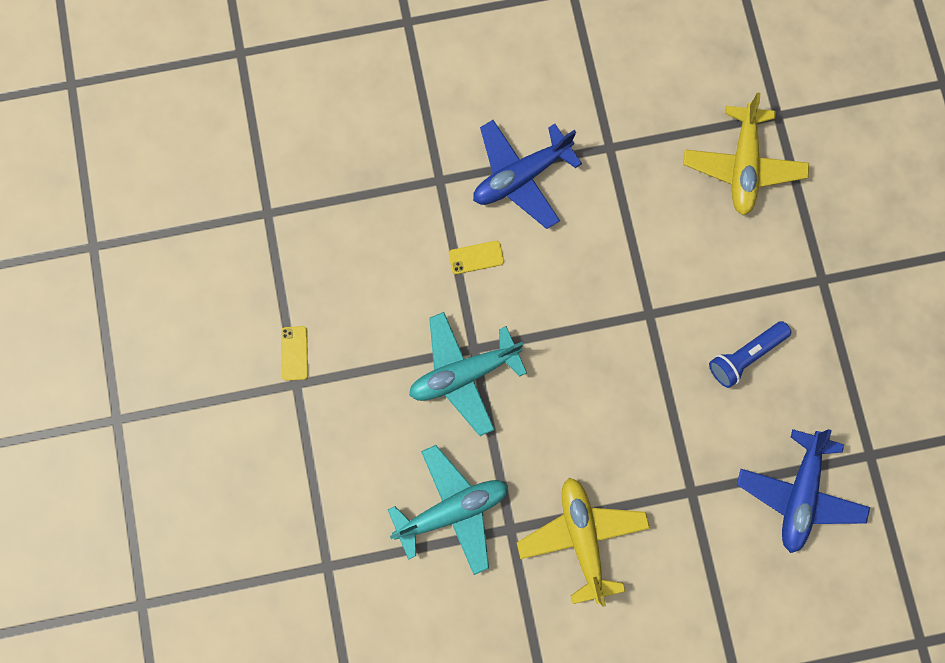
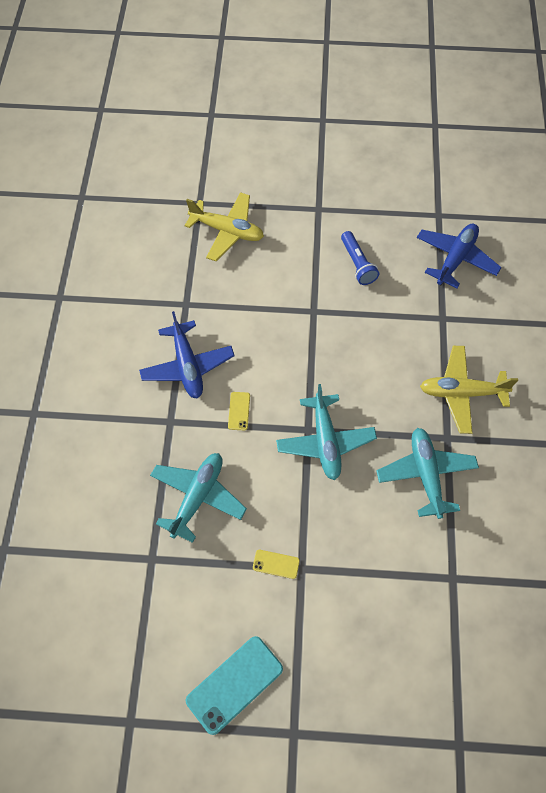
camera: 75 degrees left, 15 degrees down
blue plane [737,429,870,553] -> blue plane turned 90 degrees counterclockwise [417,224,502,288]
none -> turquoise plane [150,453,247,543]
none -> turquoise phone [186,636,283,735]

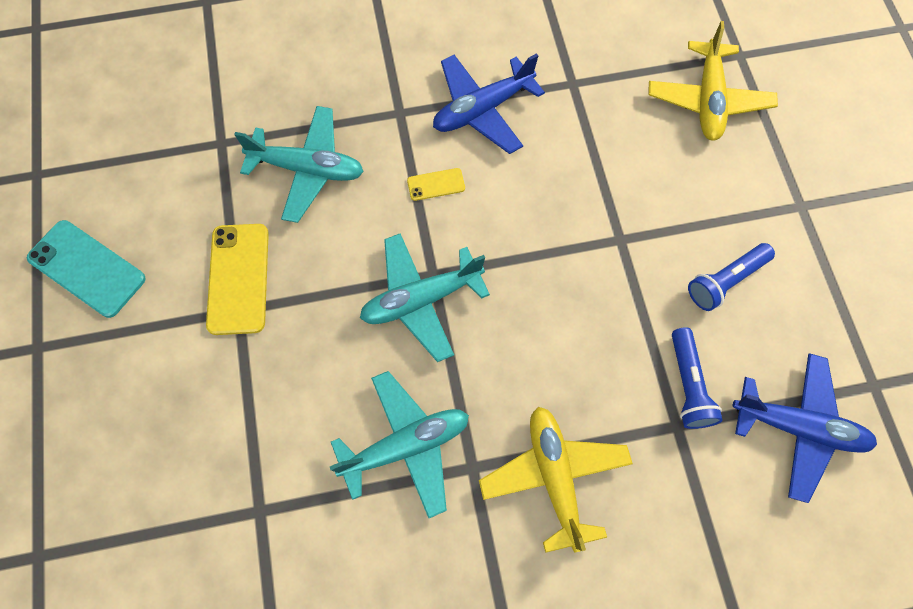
camera: 75 degrees right, 5 degrees up
yellow phone [253,550,300,579] -> yellow phone [206,224,269,335], size x2.00
none -> blue flashlight [672,327,723,429]

